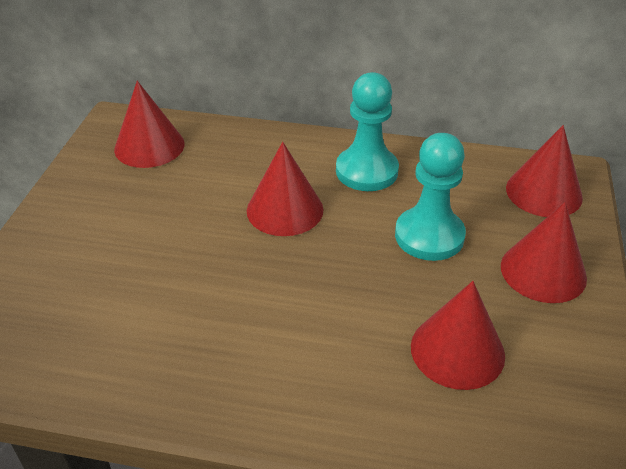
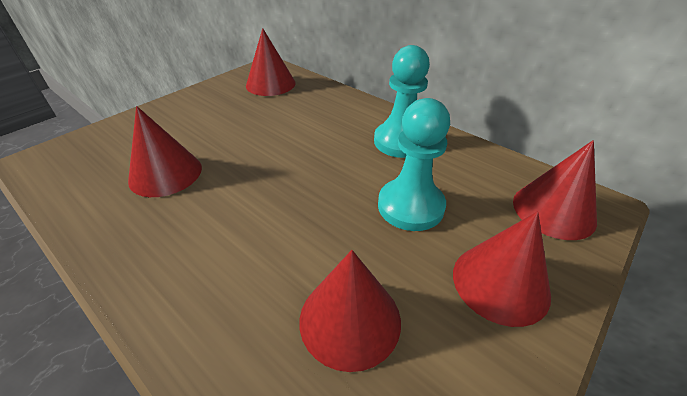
camera: 30 degrees right, 0 degrees up
red cone [247,142,324,236] -> red cone moved to [128,106,202,197]

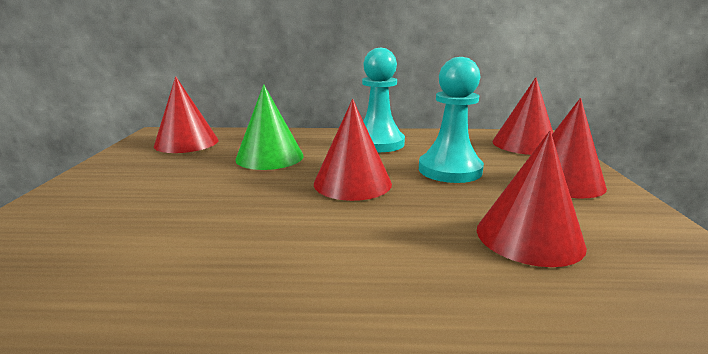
camera: 40 degrees left, 20 degrees down
red cone [128,106,202,197] -> red cone moved to [314,99,392,201]
none -> green cone [235,84,304,170]

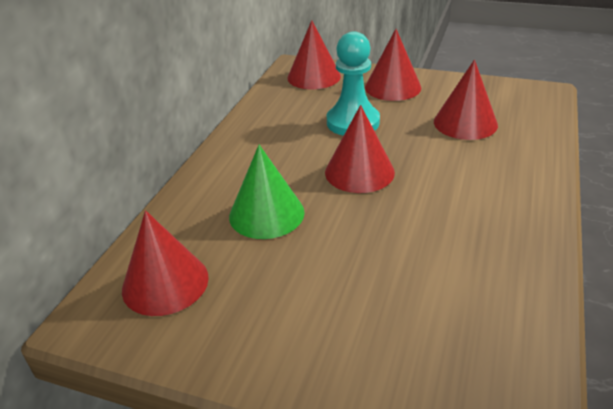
camera: 70 degrees left, 15 degrees up
turquoise pawn [362,47,405,152] -> none

